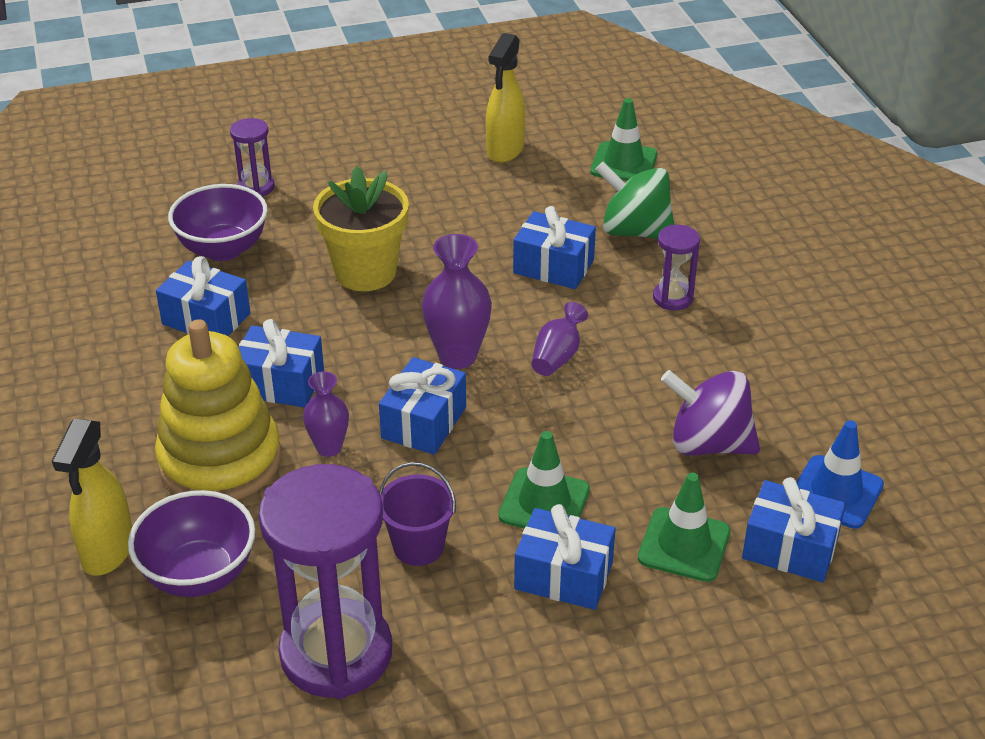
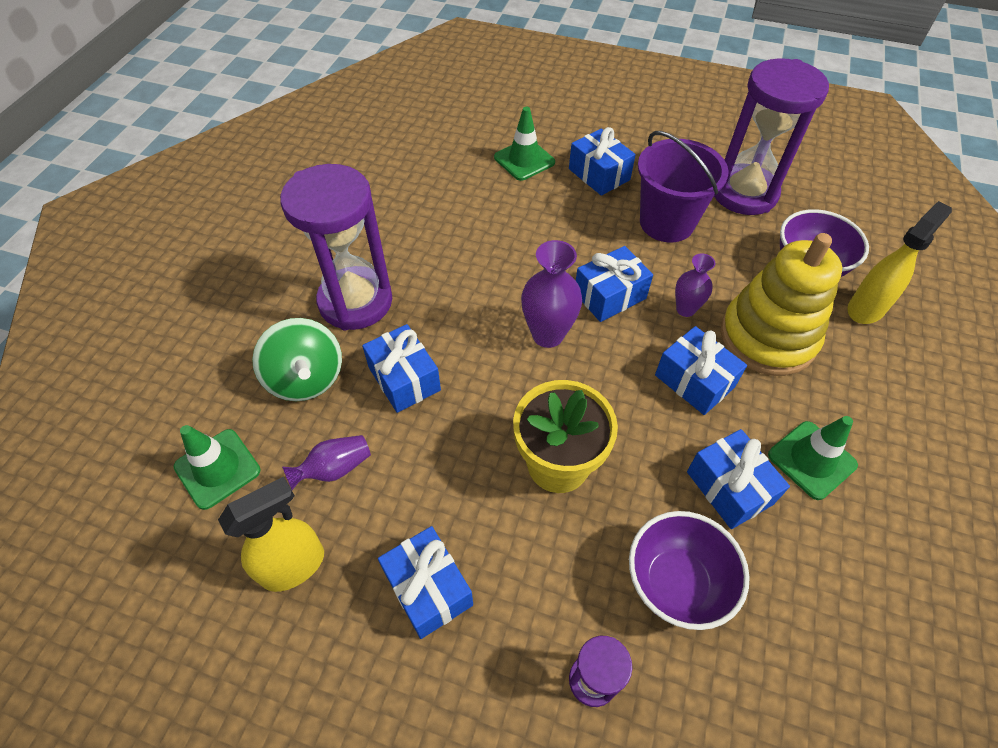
camera: 145 degrees left, 15 degrees up
purple bucket [379,462,456,566] -> purple bucket [638,131,729,242], size x1.67
green traffic cone [498,431,590,528] -> green traffic cone moved to [768,416,858,500]
purple vase [531,302,588,376] -> purple vase moved to [282,435,371,490]
purple hourglass [653,225,700,310] -> purple hourglass [280,164,392,330], size x2.17
purple spinning top [661,370,760,456] -> none
blue gift [742,477,846,582] -> blue gift moved to [378,526,473,639]
blue traffic cone [797,420,884,529] -> none

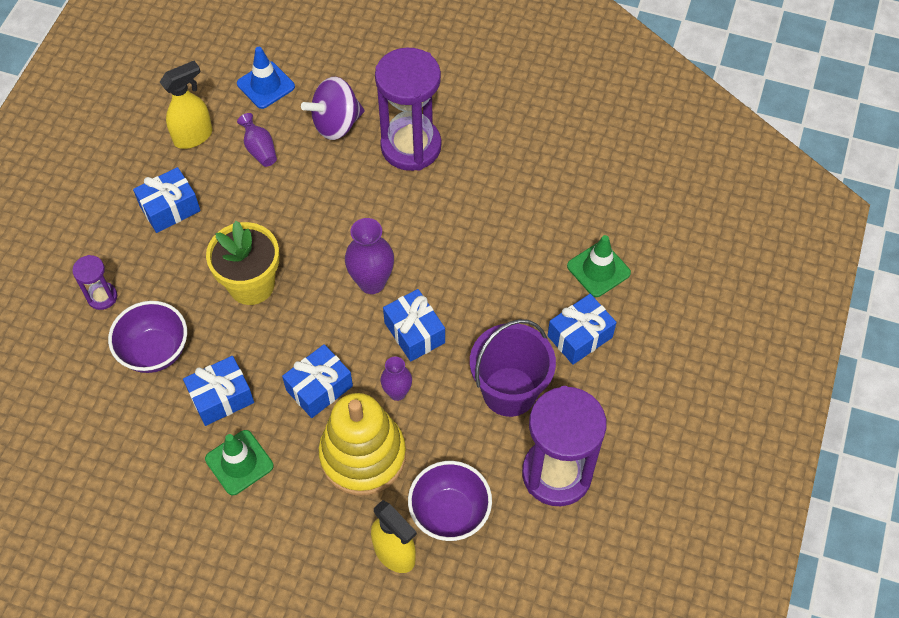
camera: 90 degrees right, 5 degrees up
green traffic cone [174,425,261,510] -> blue traffic cone [237,47,295,109]
yellow spray bottle [218,477,324,592] -> yellow spray bottle turned 90 degrees counterclockwise [160,61,212,149]
green spinning top [252,318,342,401] -> purple spinning top [301,77,365,140]
blue gift [362,324,441,413] -> none

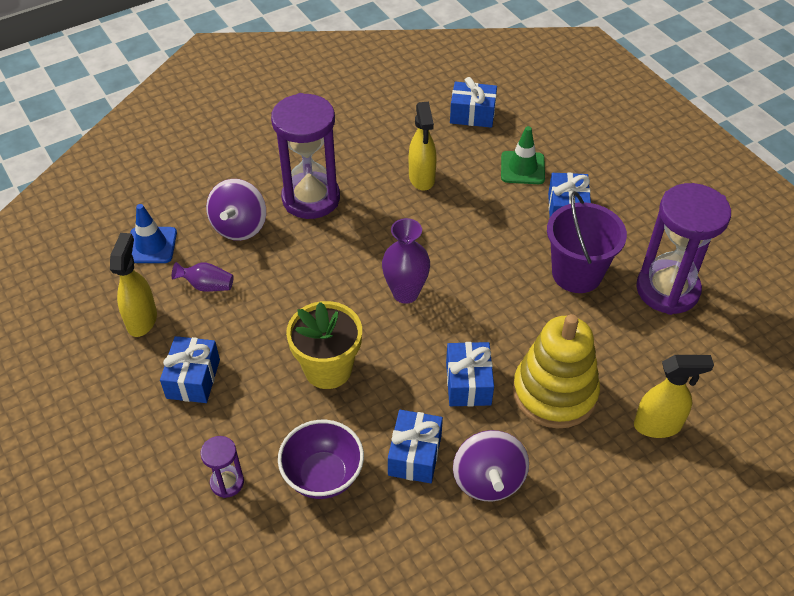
camera: 50 degrees left, 10 degrees down
green traffic cone [205,430,274,495] -> purple spinning top [453,430,529,501]
purple vase [380,356,412,401] -> none
blue gift [383,289,445,362] -> blue gift moved to [450,77,497,128]
purple bowl [408,461,492,541] -> none
none -> yellow spray bottle [409,102,437,191]

